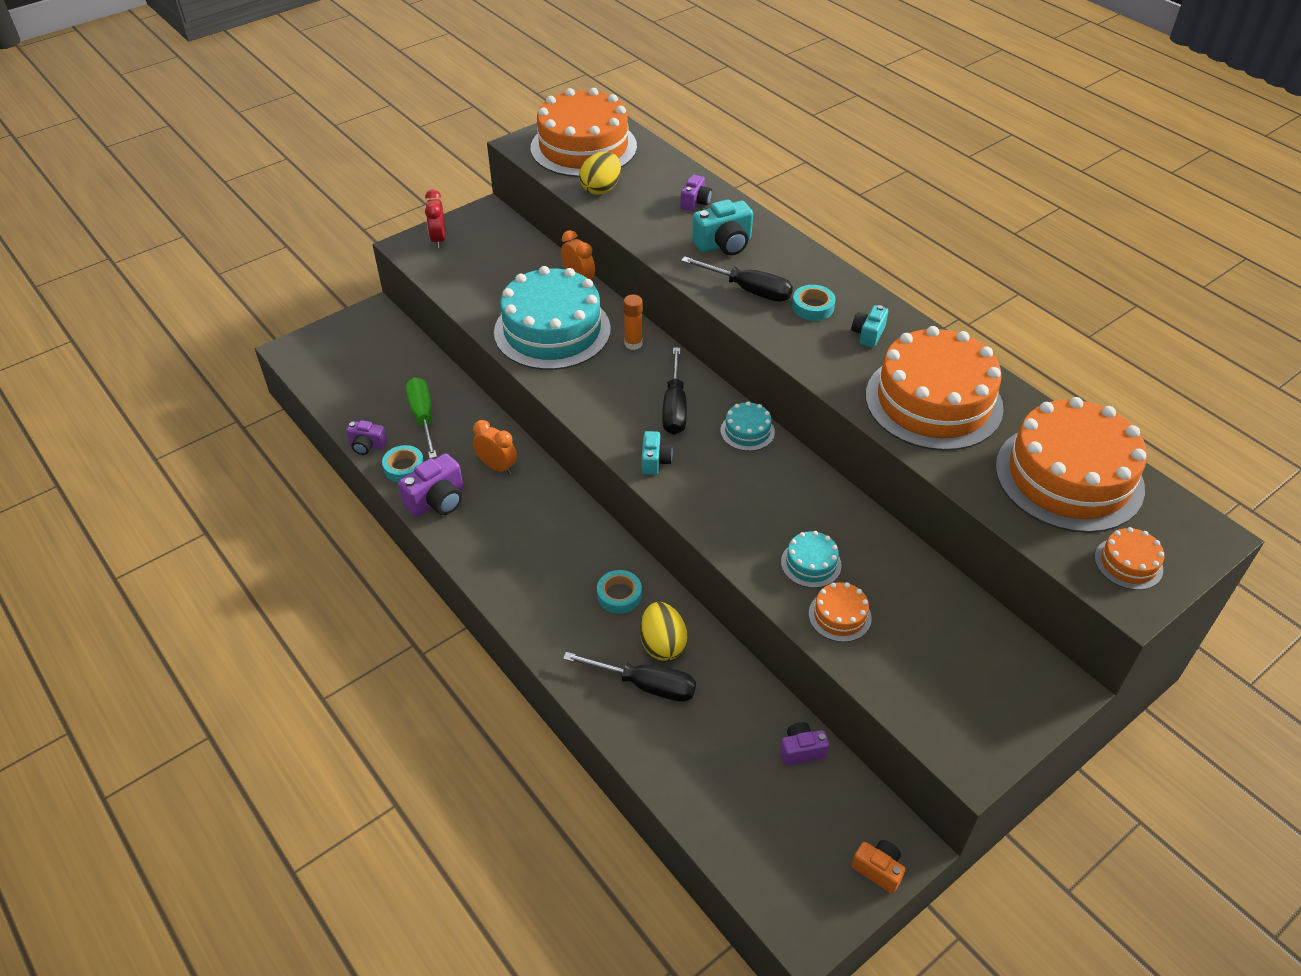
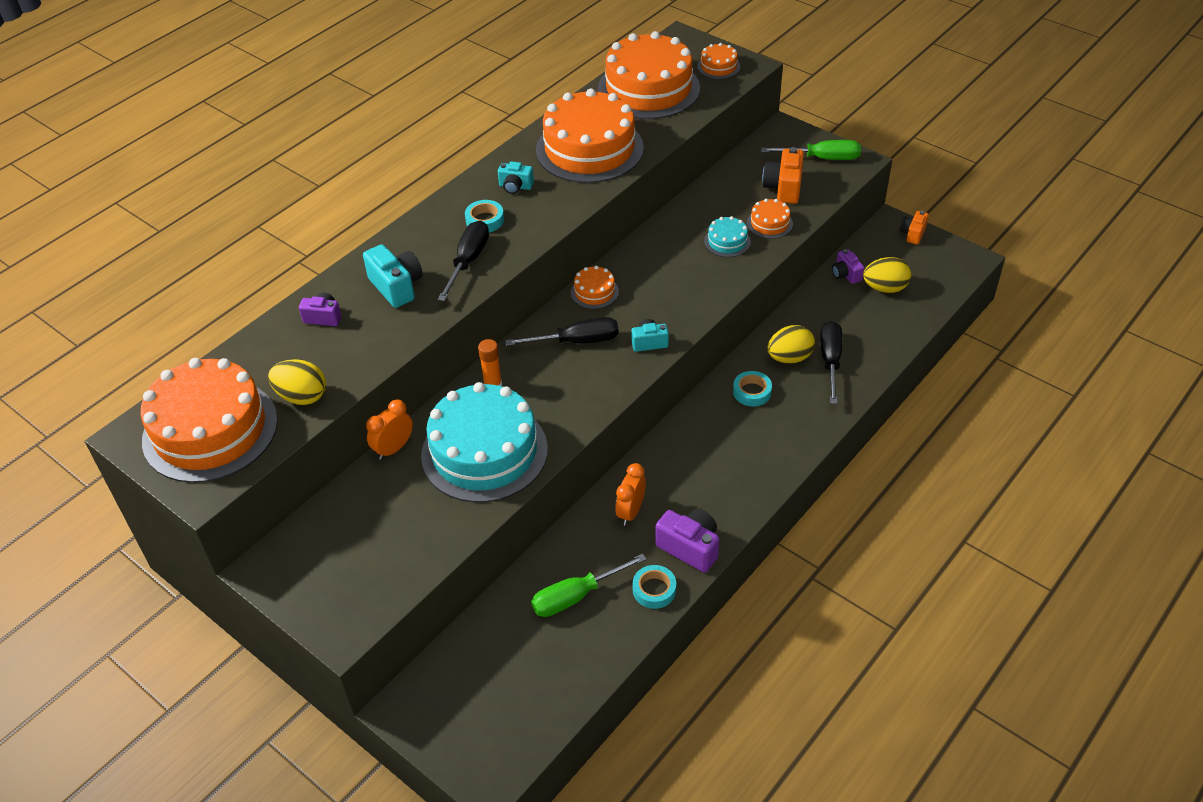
camera: 100 degrees left, 0 degrees up
purple camera [346,420,387,455] -> none
red clock [425,189,446,248] -> none
turquoise cake [721,401,775,451] -> orange cake [571,266,619,309]
none -> green screwdriver [761,140,861,160]
none -> orange camera [762,147,804,204]
none -> yellow egg [863,257,911,293]

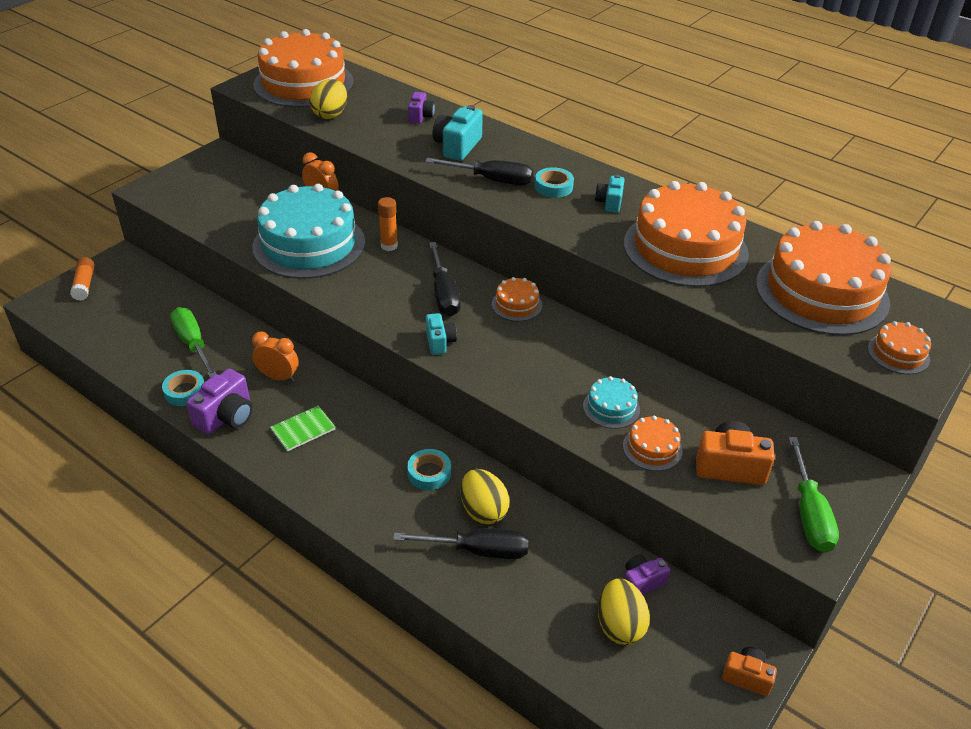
camera: 85 degrees right, 5 degrees down
turquoise camera [363,244,423,308] -> turquoise camera turned 150 degrees clockwise [433,105,483,161]
none -> orange glue stick [70,257,95,301]
none -> green notebook [270,406,335,452]

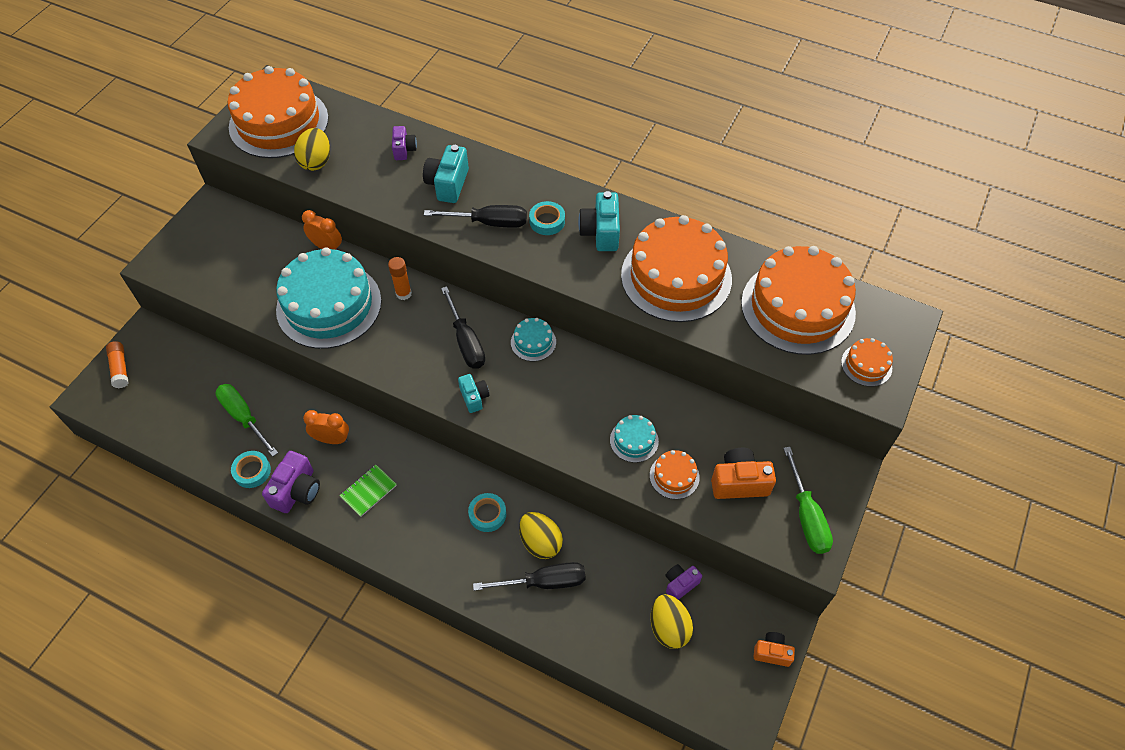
camera: 10 degrees left, 15 degrees up
orange cake [492,277,542,321] -> turquoise cake [511,318,556,361]
turquoise camera [595,175,625,213] -> turquoise camera [578,191,620,251], size x1.61

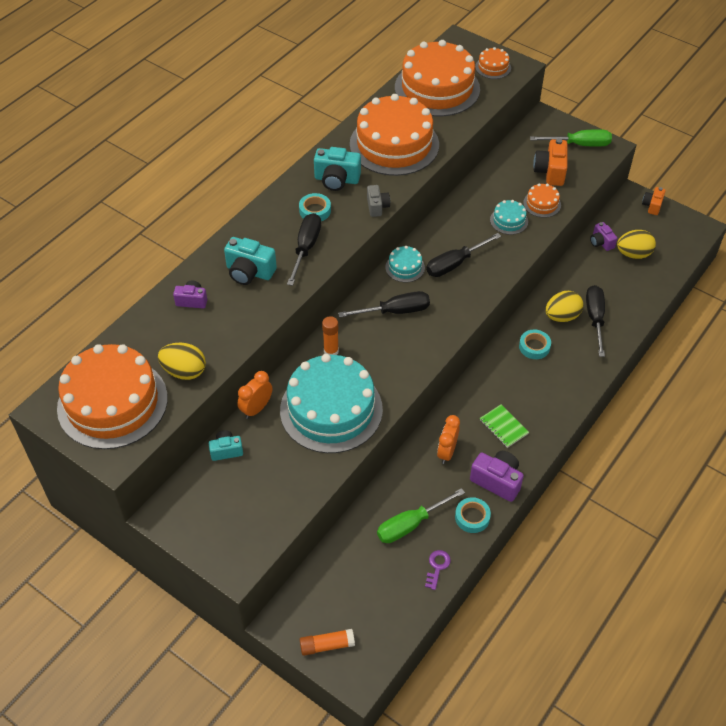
camera: 80 degrees left, 5 degrees down
turquoise camera [458,374,489,413] -> turquoise camera moved to [209,430,243,461]
none -> grey camera [367,185,390,217]
none -> purple key [425,550,451,590]
none -> black screwdriver [426,233,501,277]

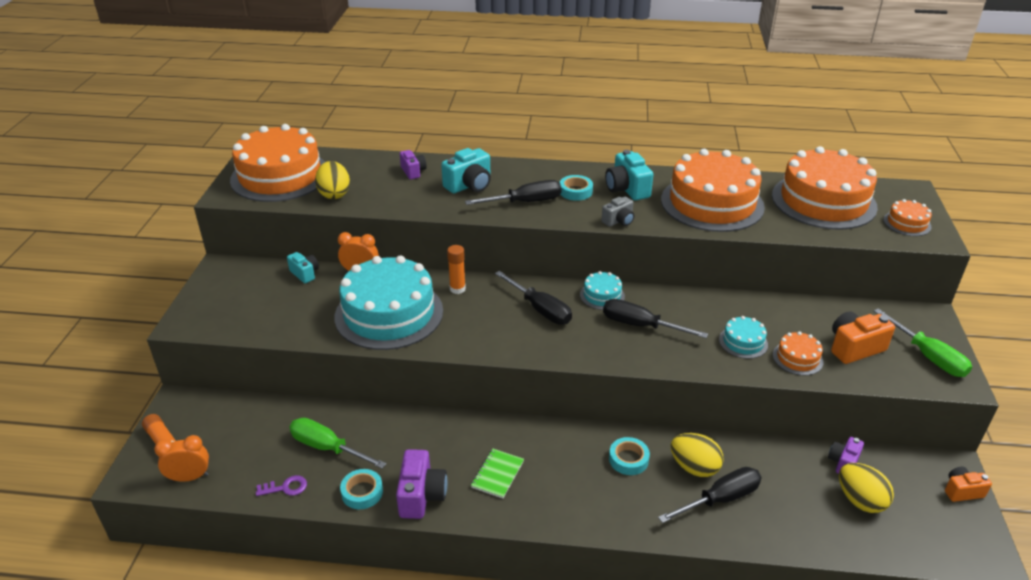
camera: 60 degrees right, 15 degrees down
turquoise camera [224,237,277,285] -> turquoise camera turned 120 degrees counterclockwise [441,148,491,194]
orange clock [437,415,460,464] -> orange clock moved to [154,435,209,482]

